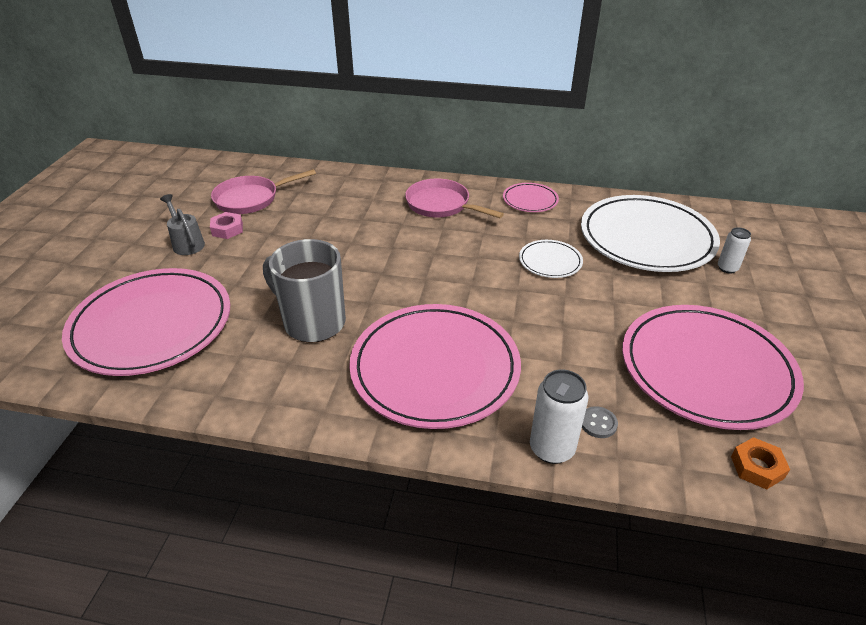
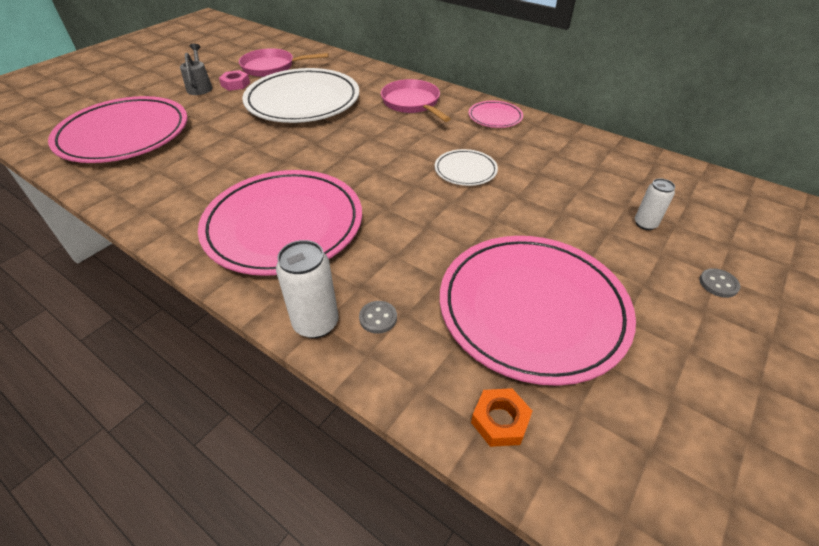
camera: 25 degrees right, 5 degrees up
grey mug [263,239,346,343] -> none
white plate [581,195,720,272] -> white plate moved to [242,68,359,123]
none -> grey button [699,268,740,298]

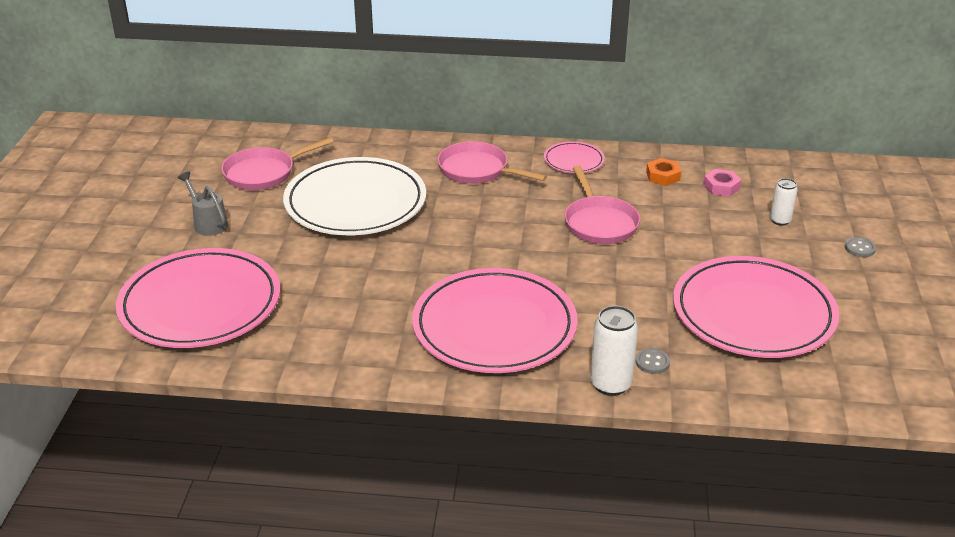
camera: 30 degrees left, 10 degrees down
pink nut [219,70,250,91] -> pink nut moved to [703,169,741,197]
white plate [435,149,498,186] -> pink pan [565,166,640,244]
orange nut [471,388,532,447] -> orange nut moved to [646,158,681,186]

